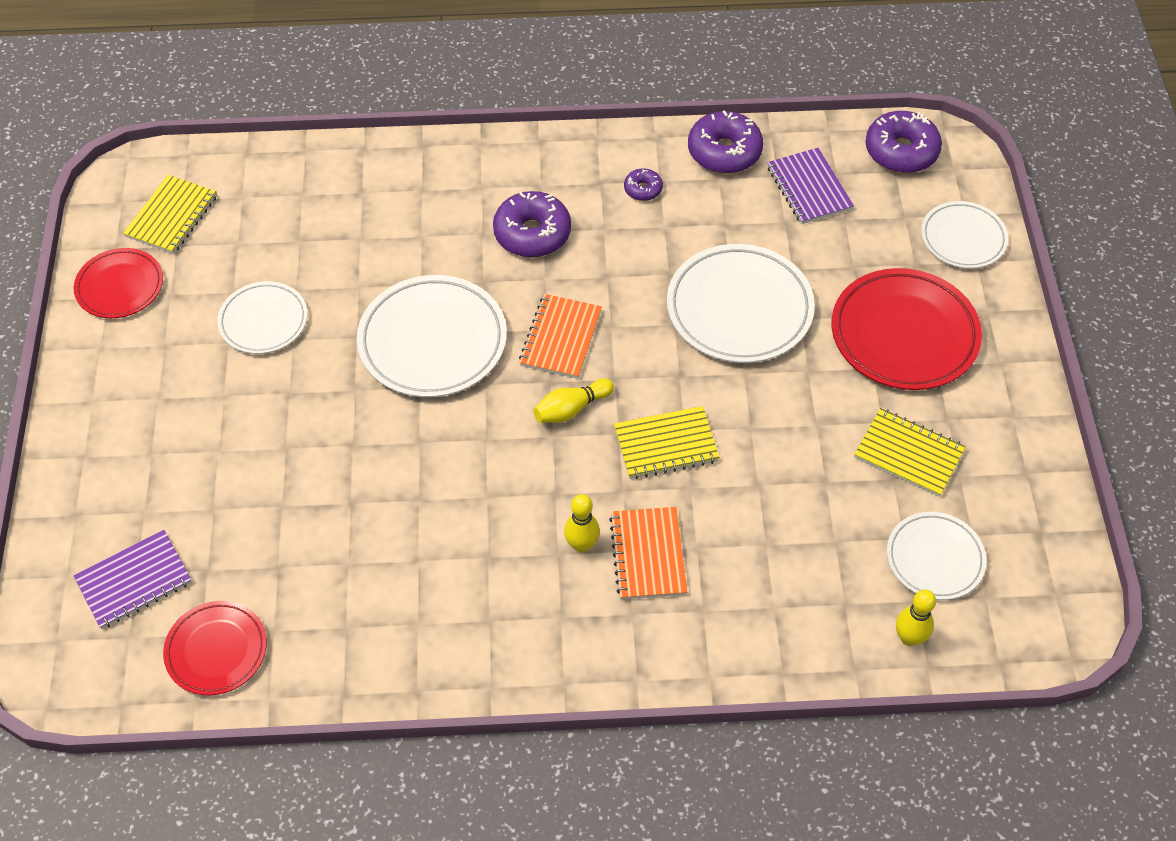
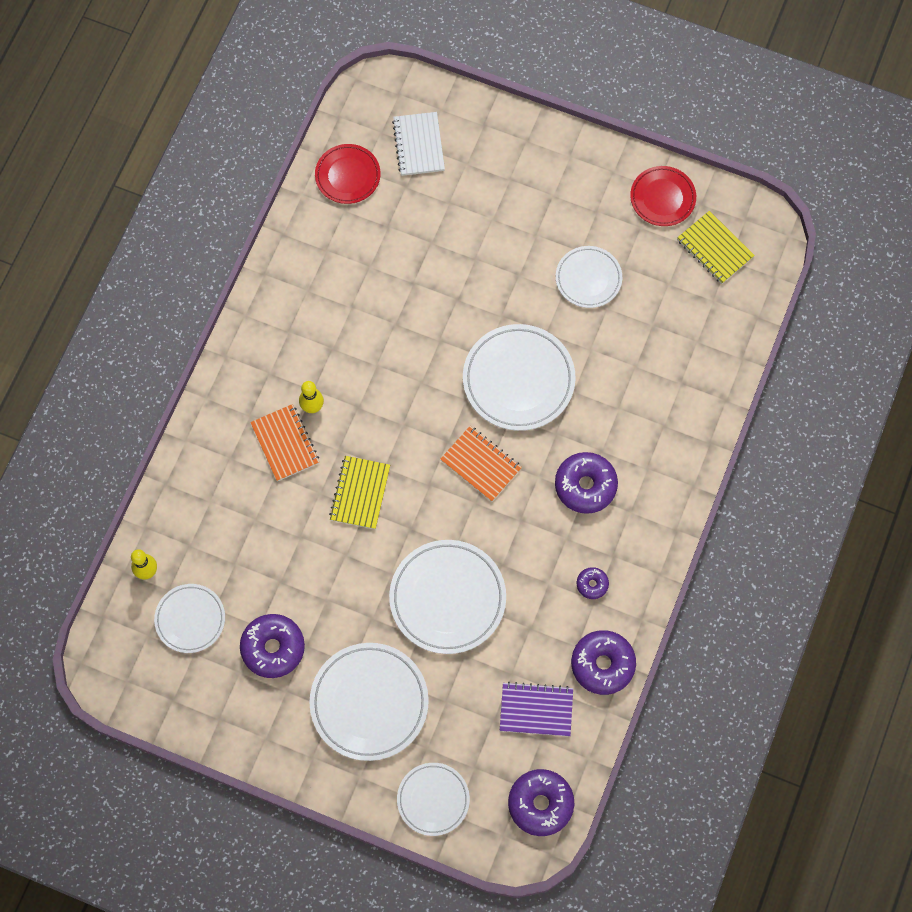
camera: 115 degrees right, 15 degrees up
purple notebook [74,530,192,629] -> white notebook [392,112,445,176]
yellow bowling pin [533,378,614,423] -> none
orange notebook [609,507,688,600] -> orange notebook turned 45 degrees clockwise [250,404,319,481]
red plate [832,268,982,390] -> white plate [309,643,429,761]
yellow notebook [854,408,966,497] -> purple donut [240,614,305,678]

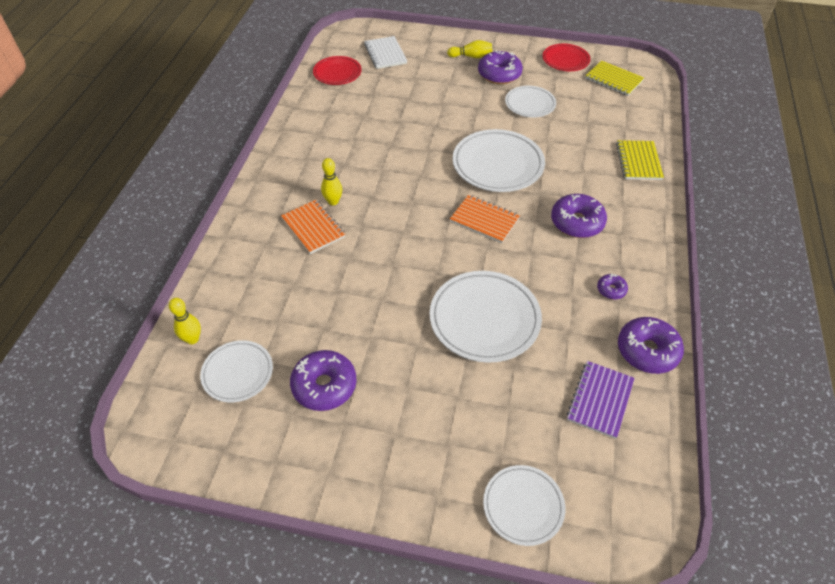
camera: 10 degrees left, 20 degrees down
white plate [309,643,429,761] -> none
yellow notebook [329,456,390,529] -> yellow notebook moved to [616,140,664,180]
purple notebook [500,682,573,736] -> purple notebook turned 60 degrees counterclockwise [567,361,635,439]
purple donut [508,769,574,836] -> purple donut moved to [478,50,523,84]
none -> yellow bowling pin [447,40,492,58]

